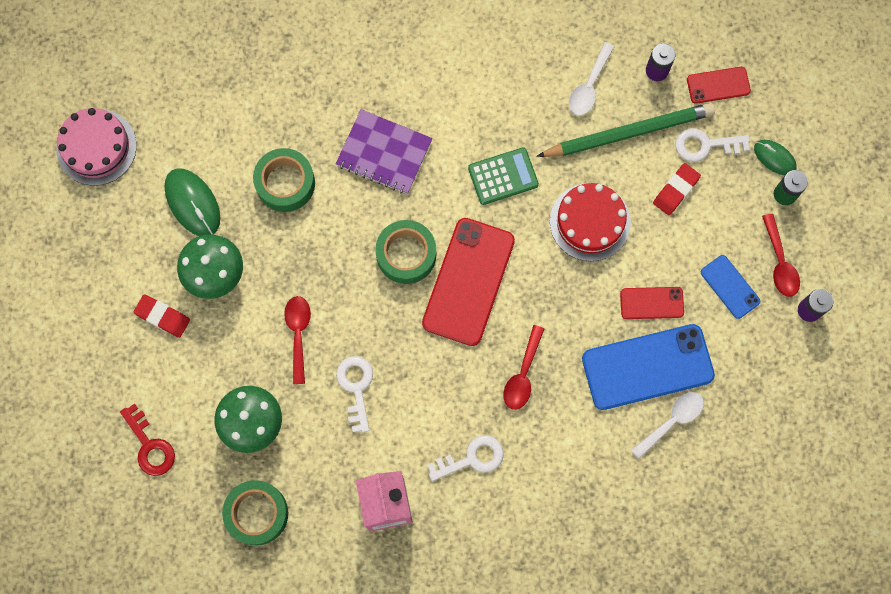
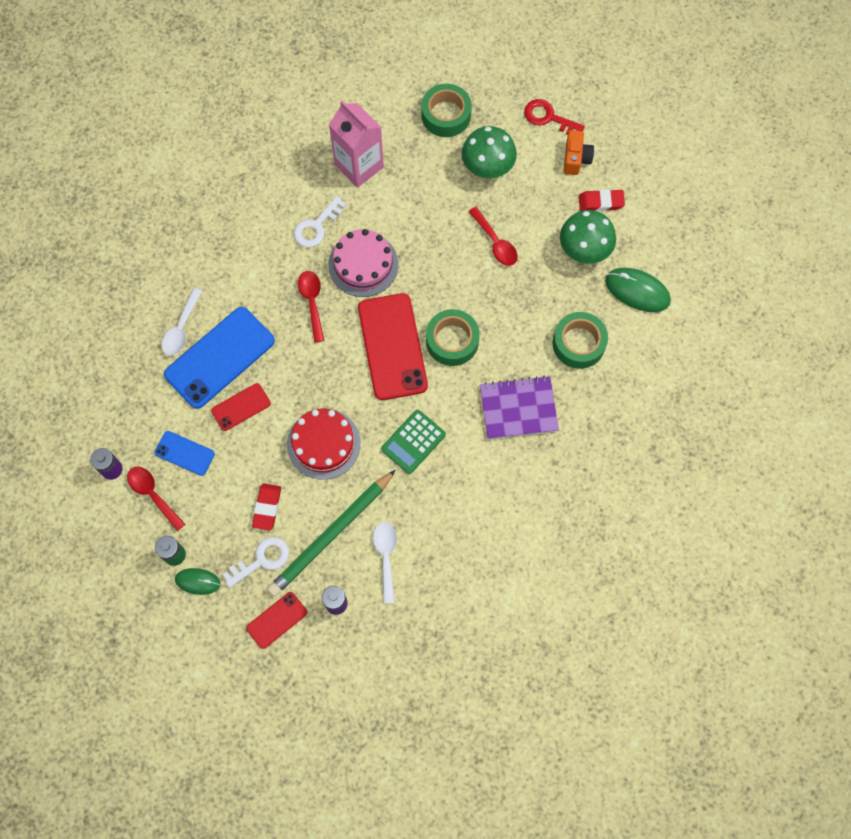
camera: 150 degrees right, 5 degrees down
pink cake [56,108,137,186] -> pink cake moved to [328,229,398,297]
white key [336,356,373,433] -> none
none -> orange camera [564,130,594,175]

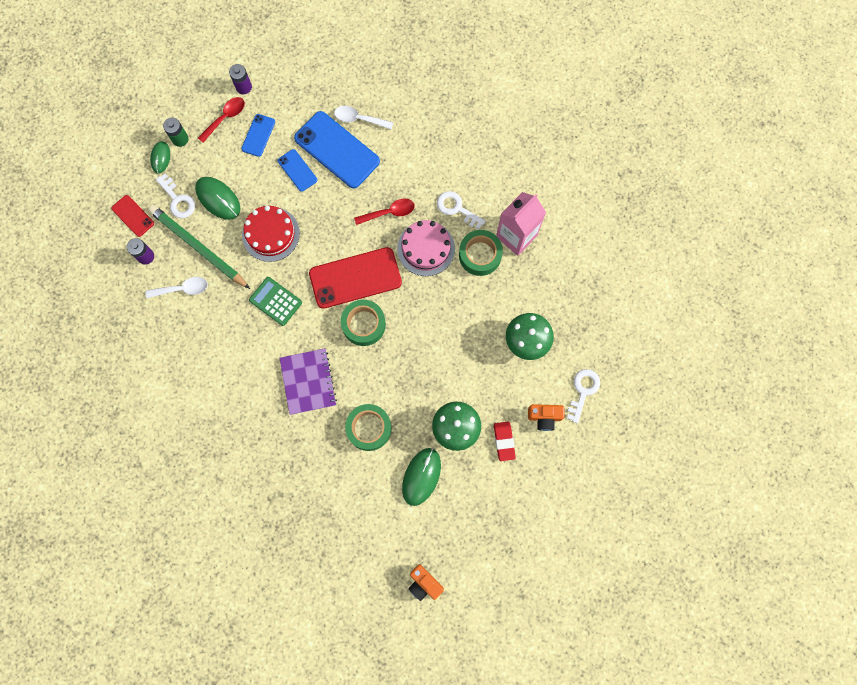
camera: 85 degrees right, 5 degrees up
red phone [211,383,271,431] -> blue phone [278,149,317,192]
red eraser [252,484,281,530] -> green mouse [195,177,240,220]
green tape [421,84,472,137] -> green tape moved to [459,230,503,276]
red spoon [468,207,518,266] -> none
red key [524,99,585,135] -> white key [567,369,600,423]
none -> orange camera [409,564,444,601]

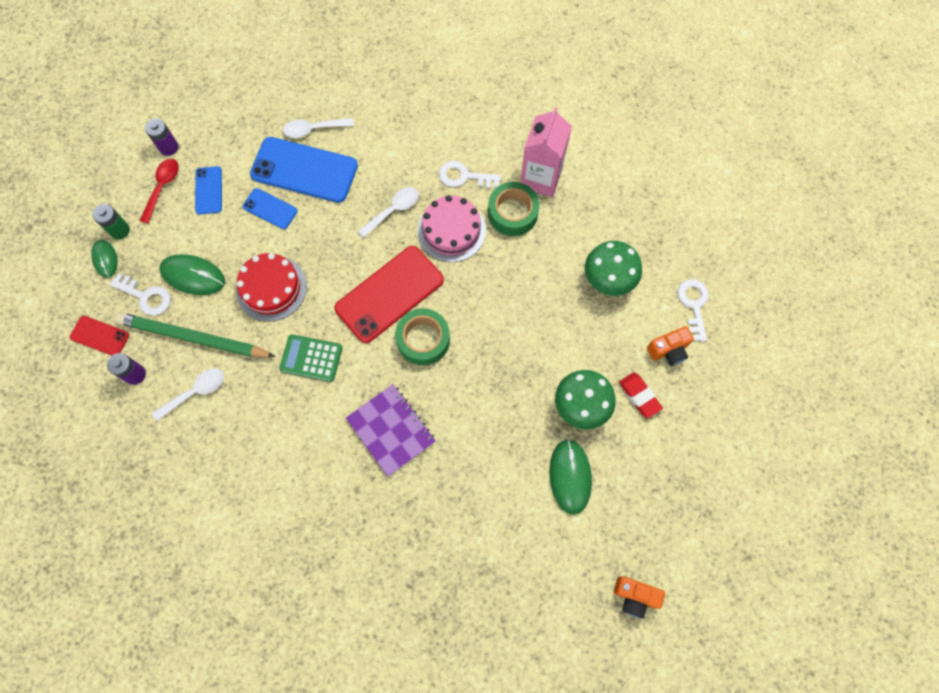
camera: 25 degrees left, 5 degrees down
green tape [345,404,392,451] -> none
red spoon [354,199,415,225] -> white spoon [357,187,419,238]

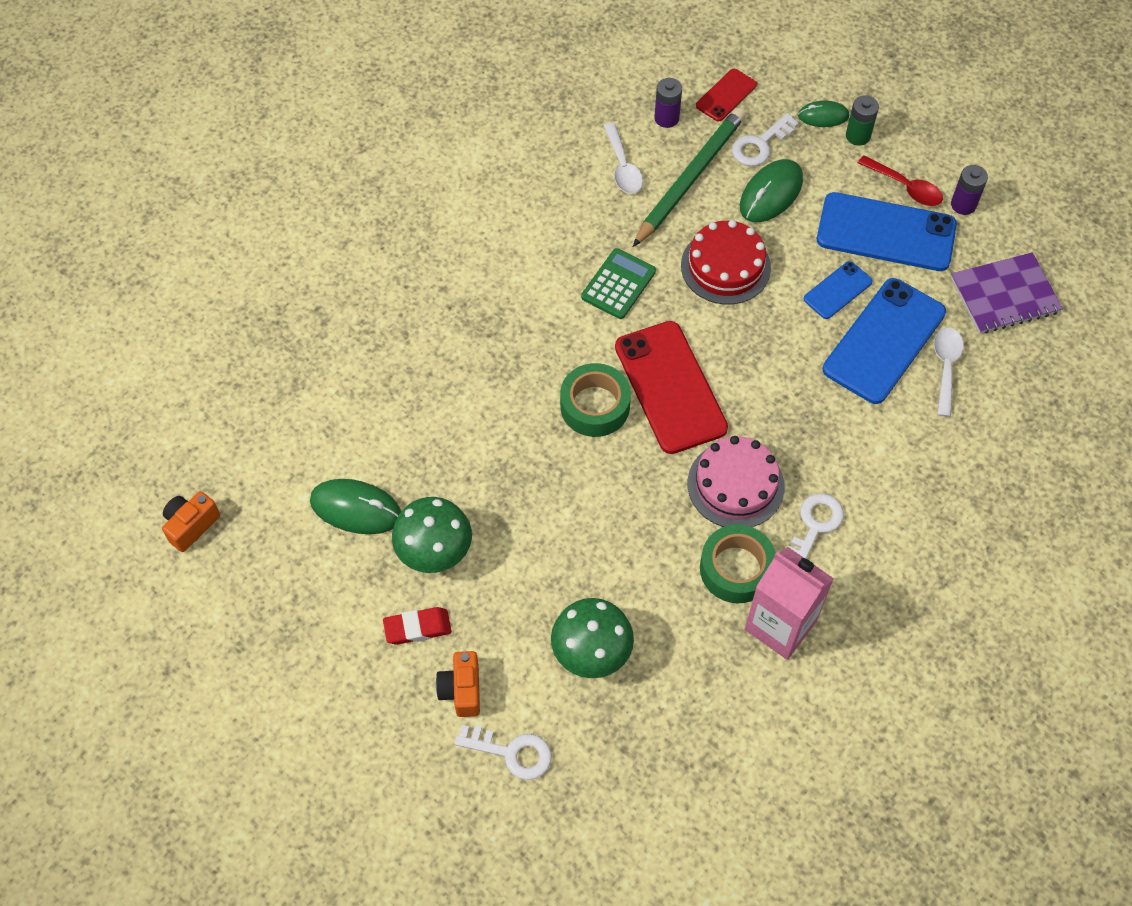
camera: 110 degrees right, 10 degrees down
blue phone [195,166,222,214] -> blue phone [817,192,957,271], size x1.97
purple notebook [346,384,436,477] -> purple notebook moved to [951,252,1063,334]
white spoon [357,187,419,238] -> none

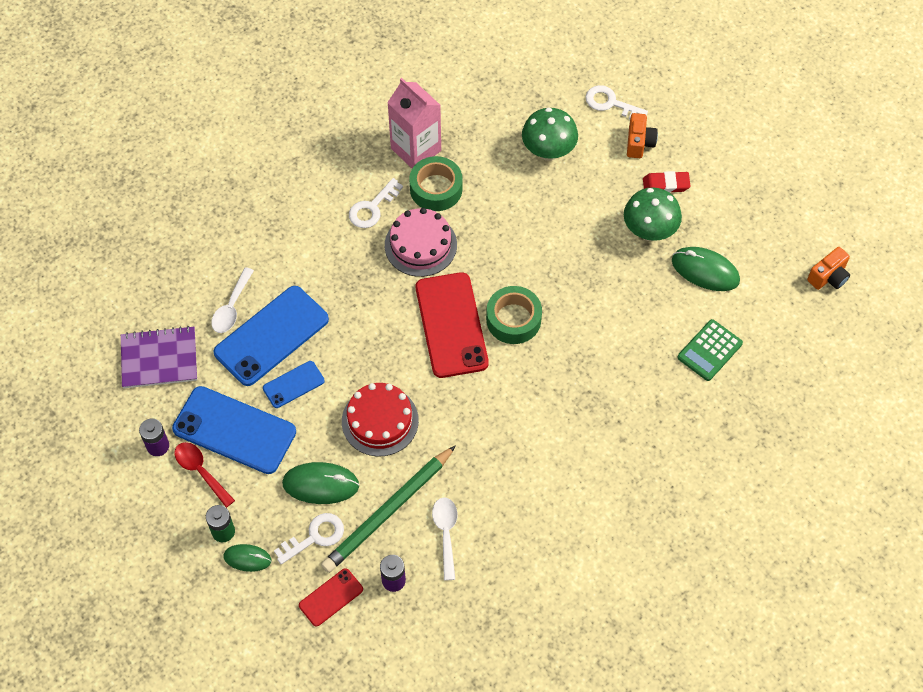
camera: 170 degrees left, 0 degrees up
green calculator [581,248,656,319] -> green calculator moved to [677,319,743,381]
green mouse [740,159,803,222] -> green mouse turned 45 degrees clockwise [282,462,359,504]

